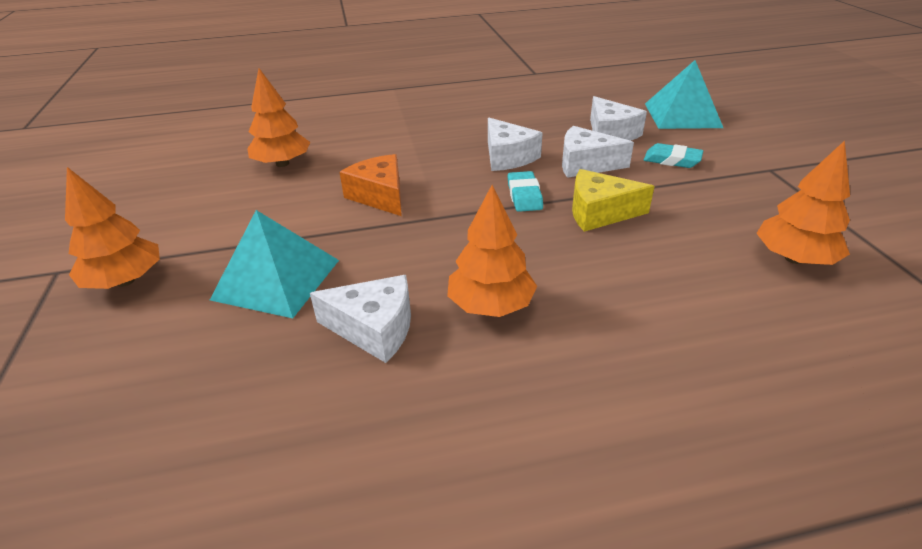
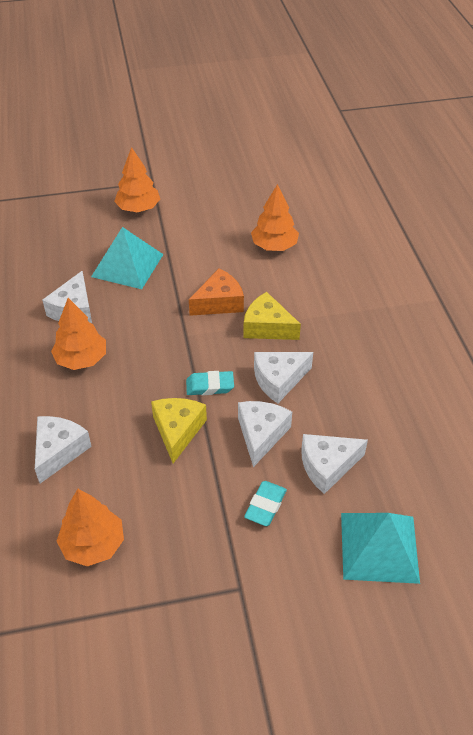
camera: 90 degrees right, 10 degrees up
none -> white cheese [35,416,92,483]
none -> yellow cheese [243,292,301,340]

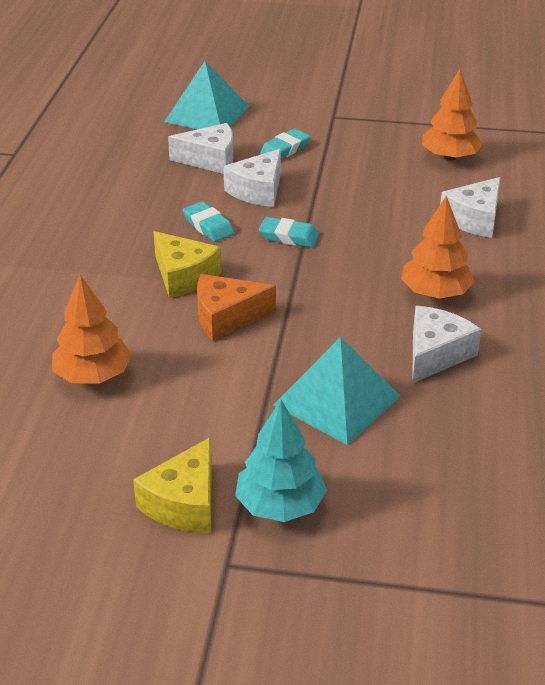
camera: 160 degrees left, 10 degrees down
orange tree [114,147,160,212] -> turquoise tree [235,400,327,522]
yellow cheese [151,398,207,463] -> yellow cheese moved to [133,437,212,533]
white cheese [254,352,313,403] -> turquoise eraser [183,201,235,242]

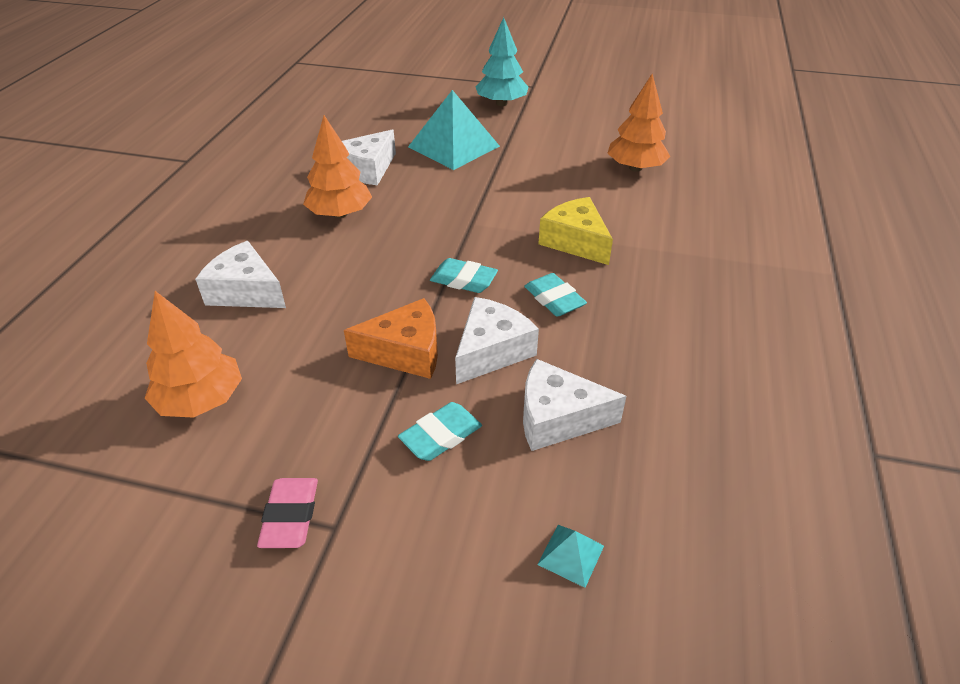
camera: 175 degrees left, 5 degrees up
yellow cheese [133,437,212,533] -> none
turquoise pyramid [164,61,250,129] -> turquoise pyramid [537,525,604,588], size x0.41
orange cheese [197,274,276,341] -> orange cheese moved to [344,298,438,379]
white cheese [440,177,501,238] -> white cheese turned 105 degrees counterclockwise [195,241,286,308]
none -> pink eraser [257,478,318,548]

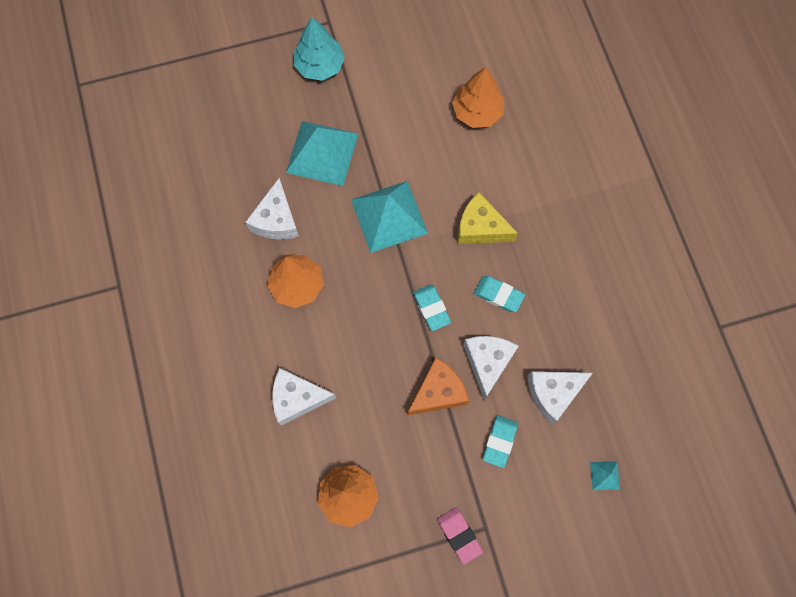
camera: 30 degrees left, 30 degrees up
turquoise eraser [430,258,498,293] -> turquoise eraser turned 75 degrees clockwise [413,284,451,331]
none -> turquoise pyramid [351,181,428,253]

